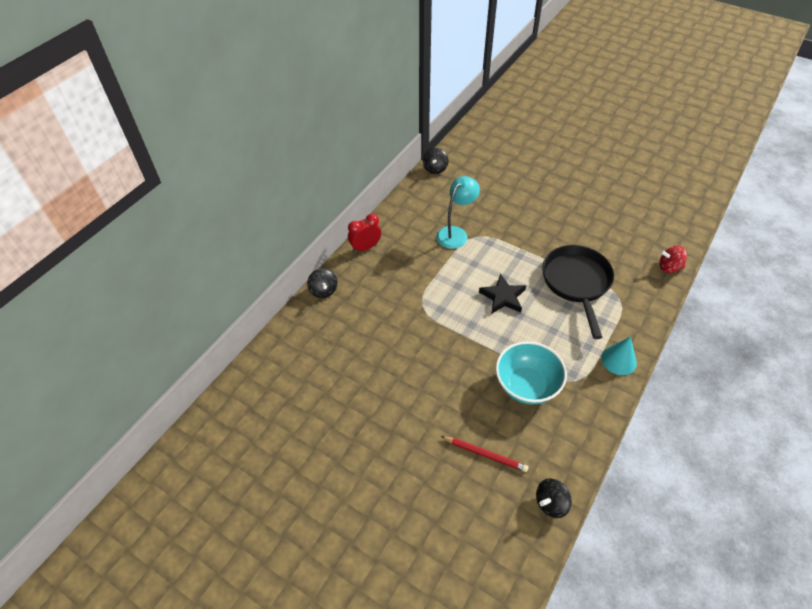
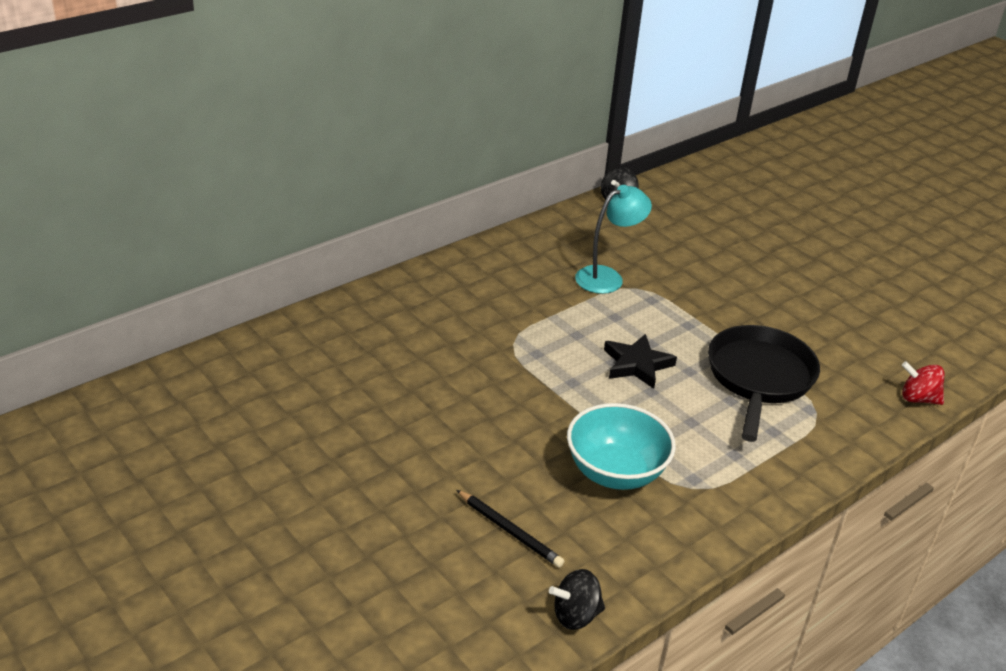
camera: 15 degrees right, 15 degrees down
black spinning top [307,268,338,298] -> none
red clock [348,214,381,253] -> none
red pencil [441,436,528,472] -> black pencil [457,490,564,568]
turquoise cone [601,337,637,375] -> none

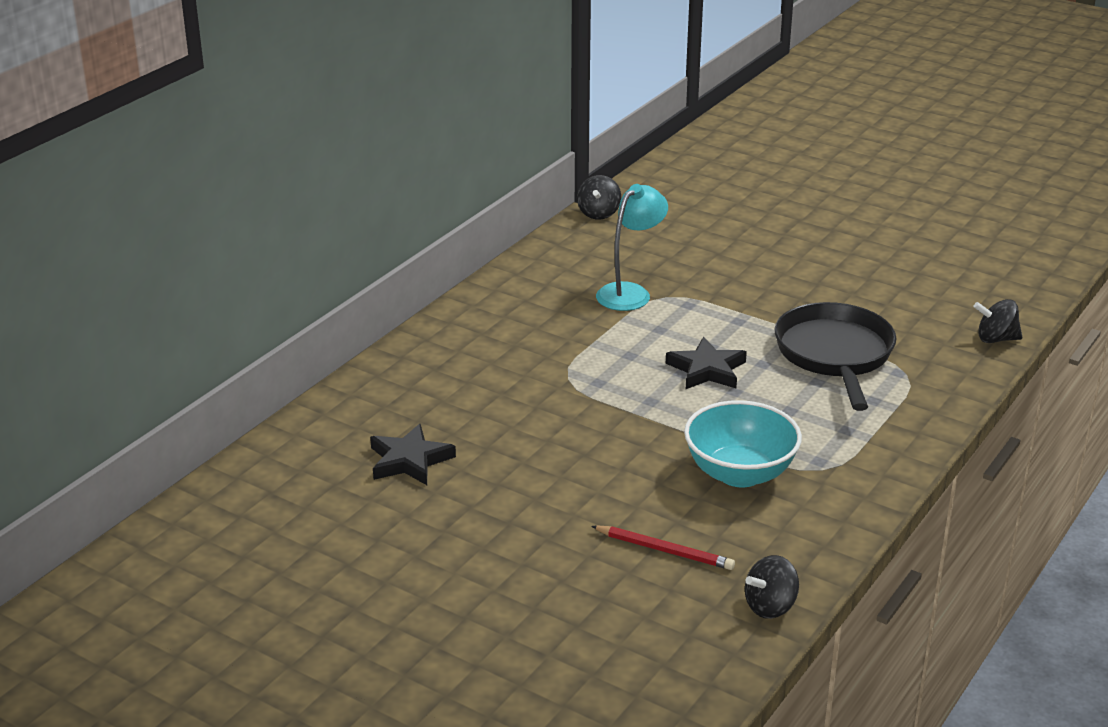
camera: 15 degrees left, 5 degrees down
black pencil [457,490,564,568] -> red pencil [591,526,735,570]
red spinning top [902,361,944,405] -> black spinning top [973,299,1023,343]
none -> black star [370,424,456,485]

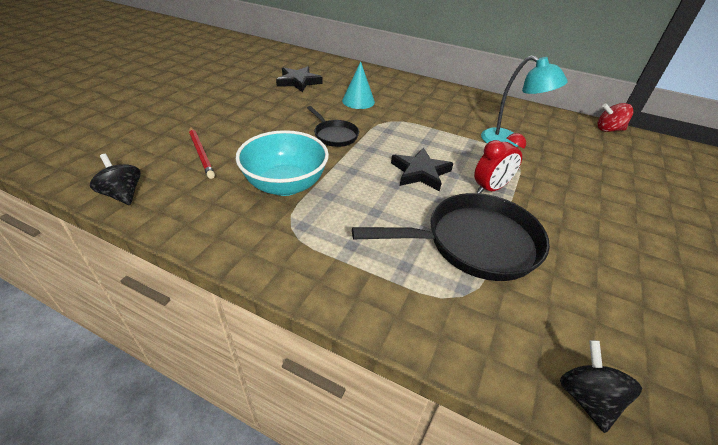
camera: 80 degrees right, 10 degrees up
black spinning top [577,175,621,220] -> red spinning top [598,103,633,132]
red pencil [591,526,735,570] -> red pencil turned 45 degrees counterclockwise [189,127,215,179]
none -> black pan [307,106,359,147]
none -> turquoise cone [342,61,375,109]
none -> red clock [474,133,526,193]

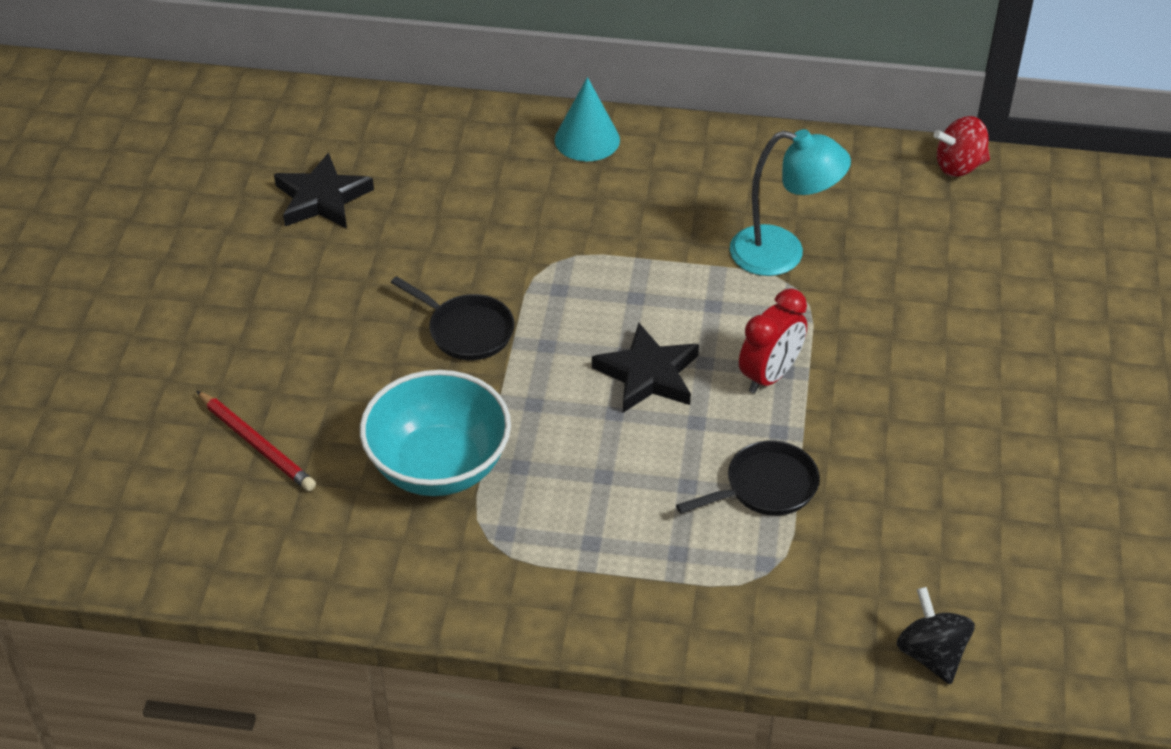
camera: 15 degrees left, 5 degrees up
black spinning top [90,154,141,205] -> none
turquoise cone [342,61,375,109] -> turquoise cone moved to [555,77,620,161]
black pan [352,193,550,281] -> black pan [676,440,820,516], size x0.53

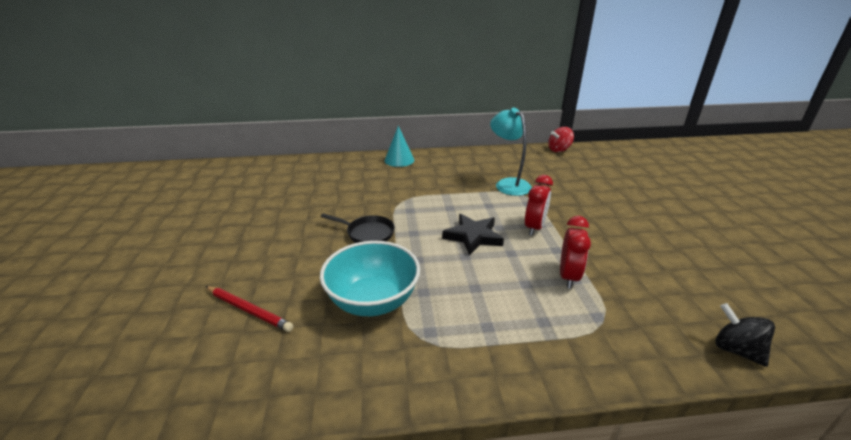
camera: 15 degrees left, 15 degrees down
black star [274,152,374,229] -> none
black pan [676,440,820,516] -> red clock [560,216,591,289]
turquoise lamp [730,129,851,276] -> turquoise lamp turned 120 degrees counterclockwise [490,108,532,196]

